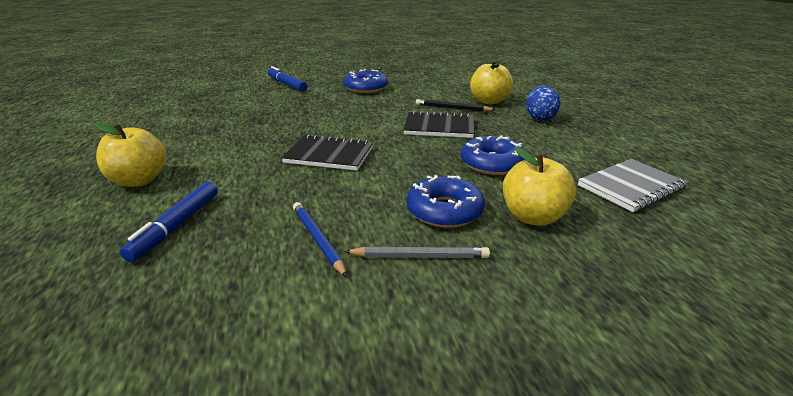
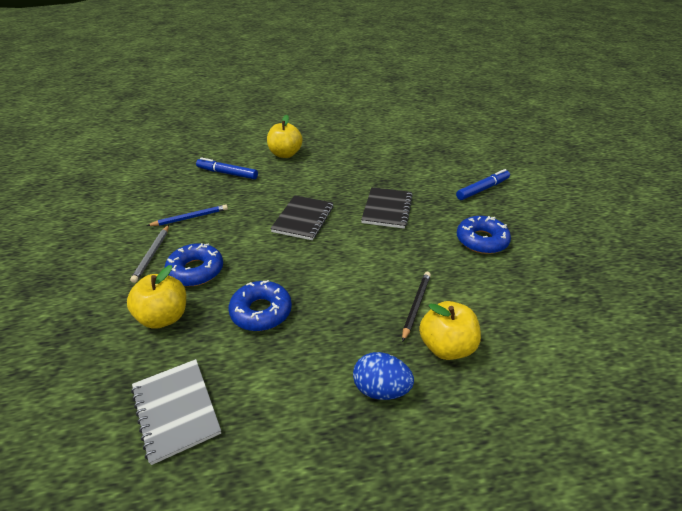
camera: 95 degrees right, 10 degrees up
black notebook [403,111,474,138] -> black notebook moved to [361,187,413,229]

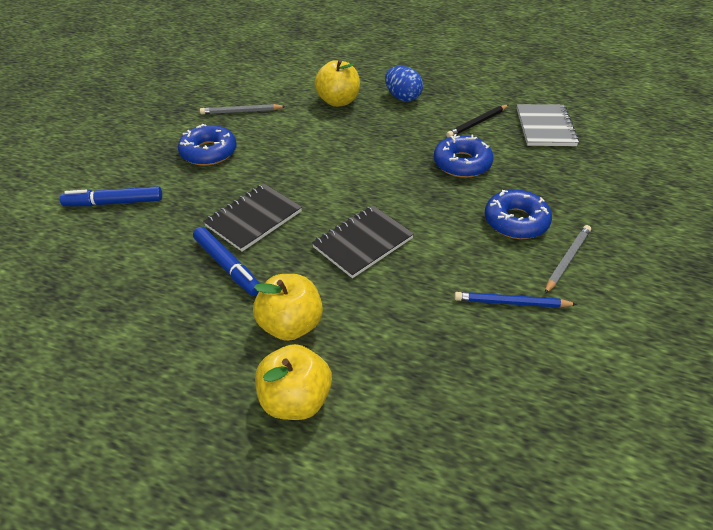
camera: 150 degrees left, 5 degrees up
yellow apple [127,265,186,329] -> yellow apple moved to [253,274,323,341]
blue marker [196,157,258,179] -> blue marker moved to [193,227,260,296]
black pencil [402,272,431,342] -> black pencil moved to [446,105,508,138]
none -> grey pencil [200,104,286,114]

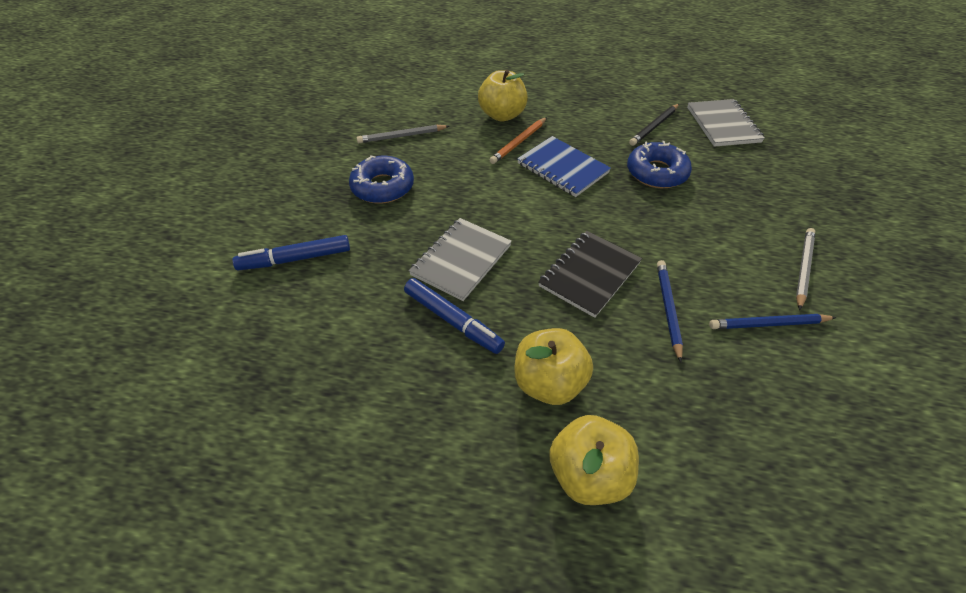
camera: 10 degrees left, 5 degrees up
black notebook [203,184,302,252] -> grey notebook [409,218,512,301]
blue egg [385,66,423,101] -> none
blue donut [485,189,552,239] -> none
none -> orange pencil [490,117,547,164]
none -> blue notebook [517,136,611,197]
none -> blue pencil [657,260,683,362]

